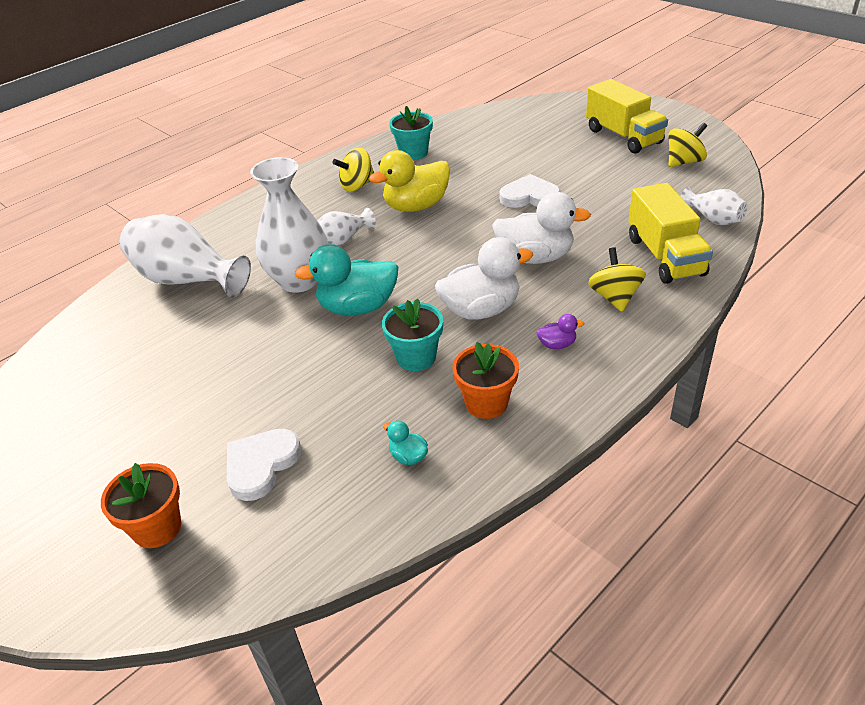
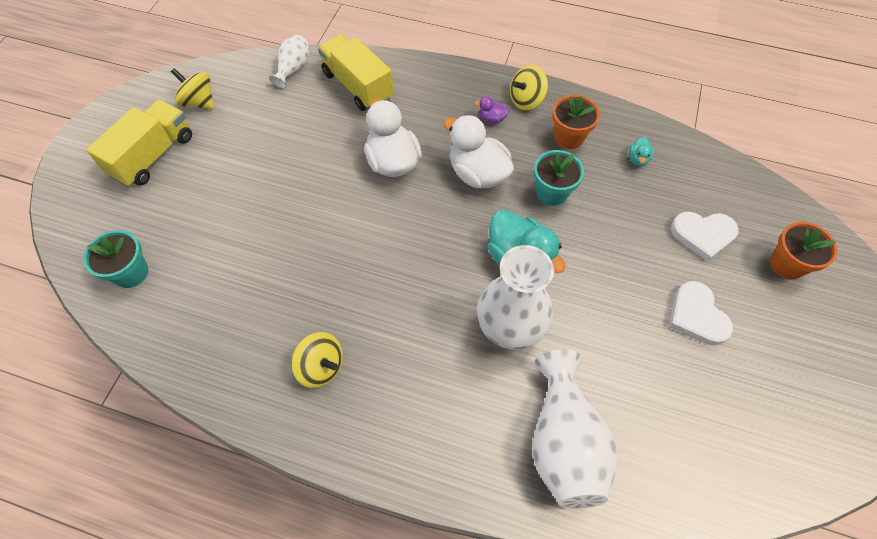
camera: 120 degrees left, 20 degrees up
white vase [318,208,376,246] -> none
yellow duck [369,150,450,212] -> none
turquoise flower pot [389,106,433,160] -> turquoise flower pot moved to [83,230,148,288]
white heart [499,174,561,208] -> white heart moved to [669,281,733,345]
purple duck [536,314,584,349] -> purple duck turned 45 degrees counterclockwise [474,96,509,123]
yellow spinning top [588,247,646,312] -> yellow spinning top moved to [510,65,548,110]
yellow truck [629,183,713,284] -> yellow truck turned 90 degrees counterclockwise [318,34,394,111]

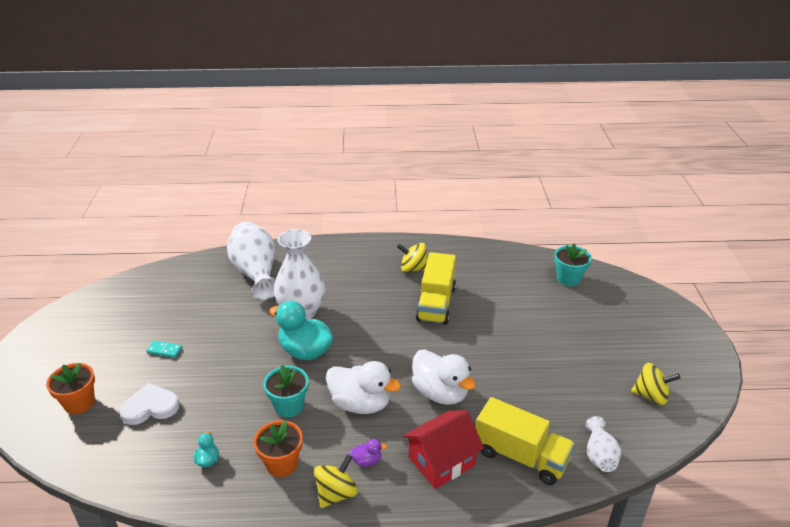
camera: 160 degrees right, 25 degrees down
yellow truck [86,100,192,187] -> yellow truck moved to [416,252,456,325]
white heart [669,281,733,345] -> turquoise domino [146,341,182,358]
none -> red house [403,410,484,489]

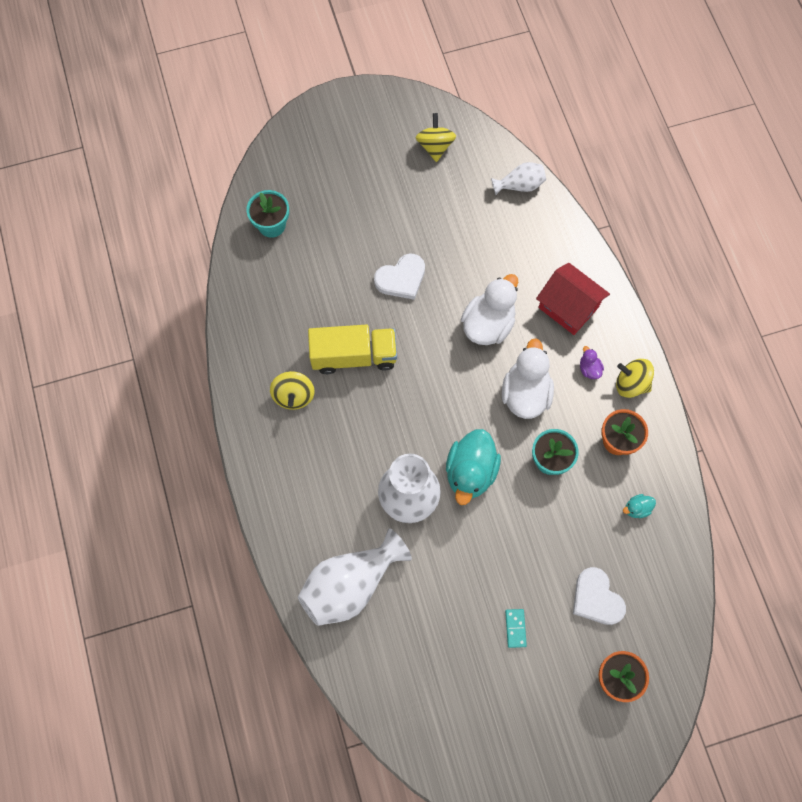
camera: 105 degrees left, 35 degrees up
yellow truck [476,397,575,485] -> none
none -> white heart [374,253,425,300]

